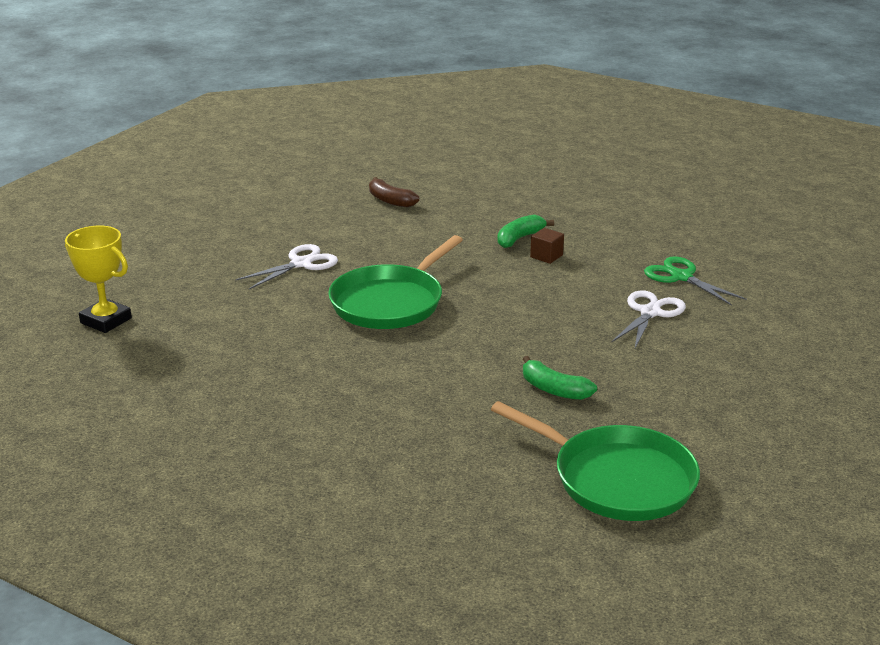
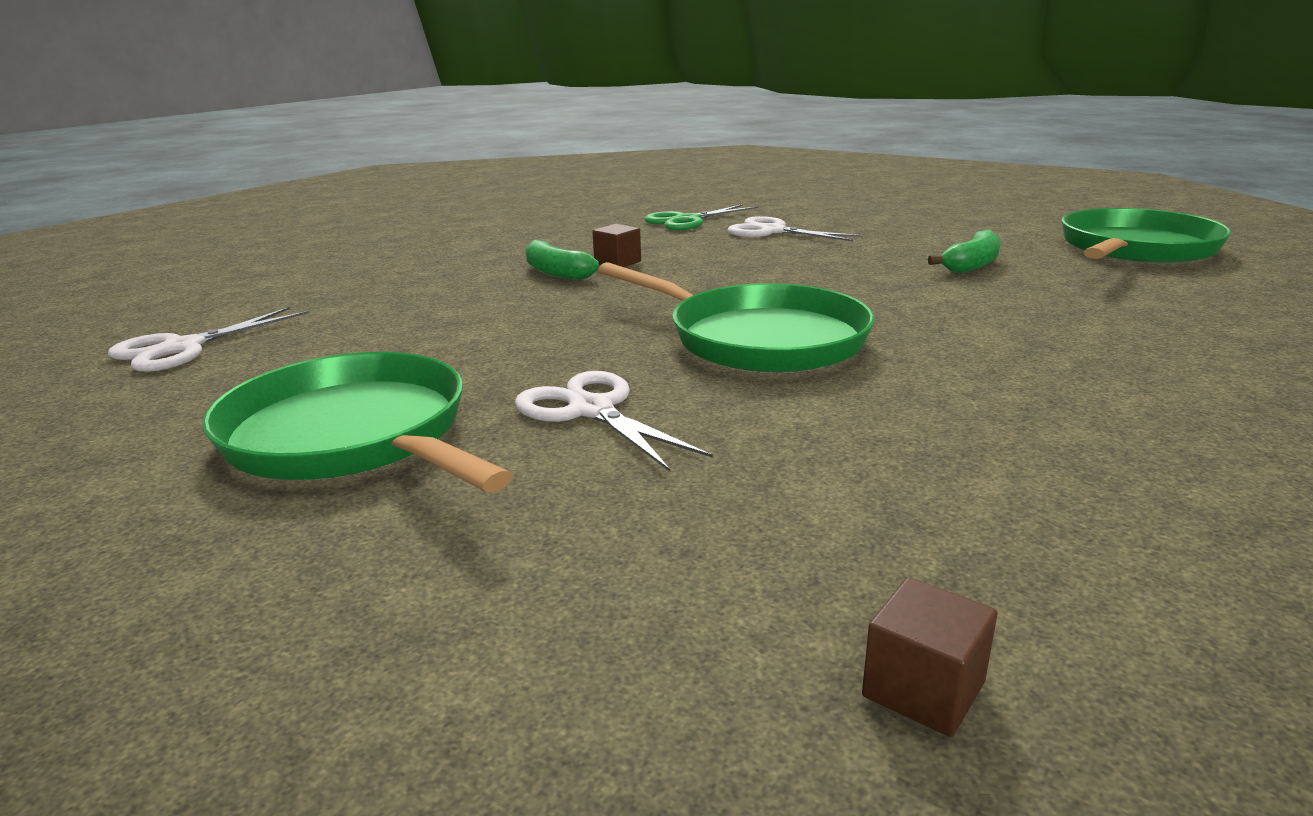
camera: 85 degrees left, 5 degrees down
yellow trophy [65,226,132,333] -> brown cube [862,577,998,737]
brown banana [369,177,419,207] -> none
none -> white scissors [108,307,308,372]
none -> green pan [202,352,513,492]

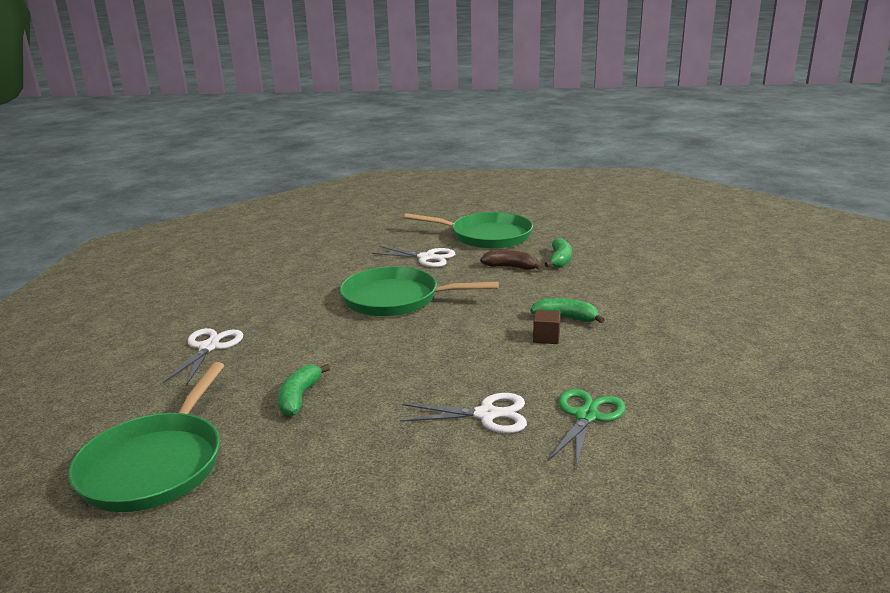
camera: 150 degrees right, 0 degrees up
white scissors [108,307,308,372] -> white scissors moved to [163,328,243,386]
brown cube [862,577,998,737] -> none
none -> brown banana [480,250,542,270]
none -> green banana [545,238,572,268]

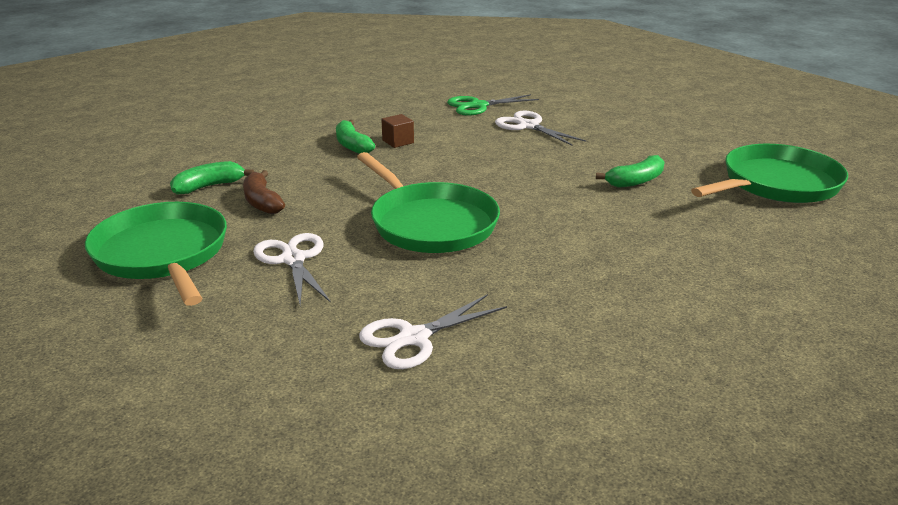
camera: 135 degrees left, 5 degrees up
white scissors [163,328,243,386] -> white scissors moved to [359,294,507,369]

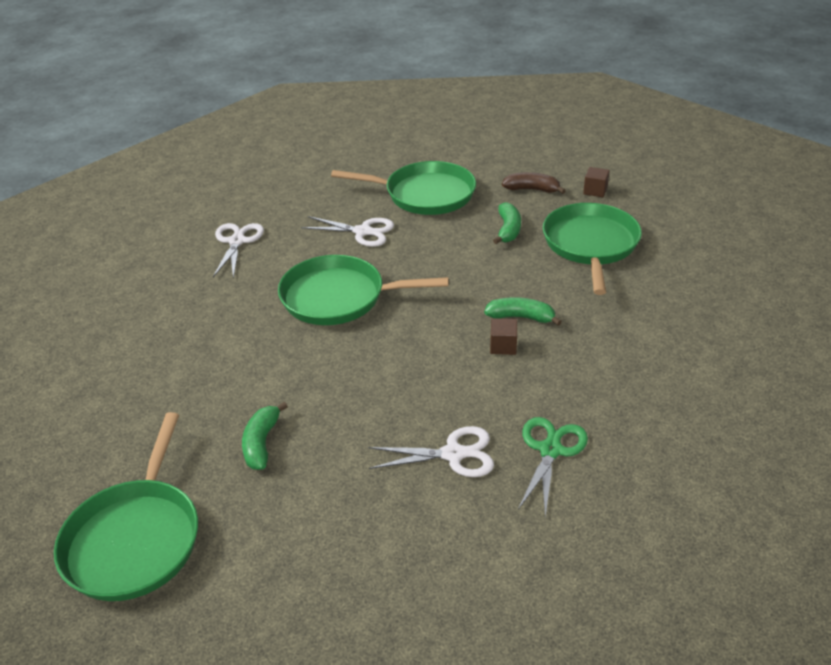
camera: 130 degrees right, 10 degrees up
brown banana [243,170,285,214] -> brown banana moved to [502,172,566,194]
none -> green pan [543,203,642,295]
none -> brown cube [583,167,610,197]

